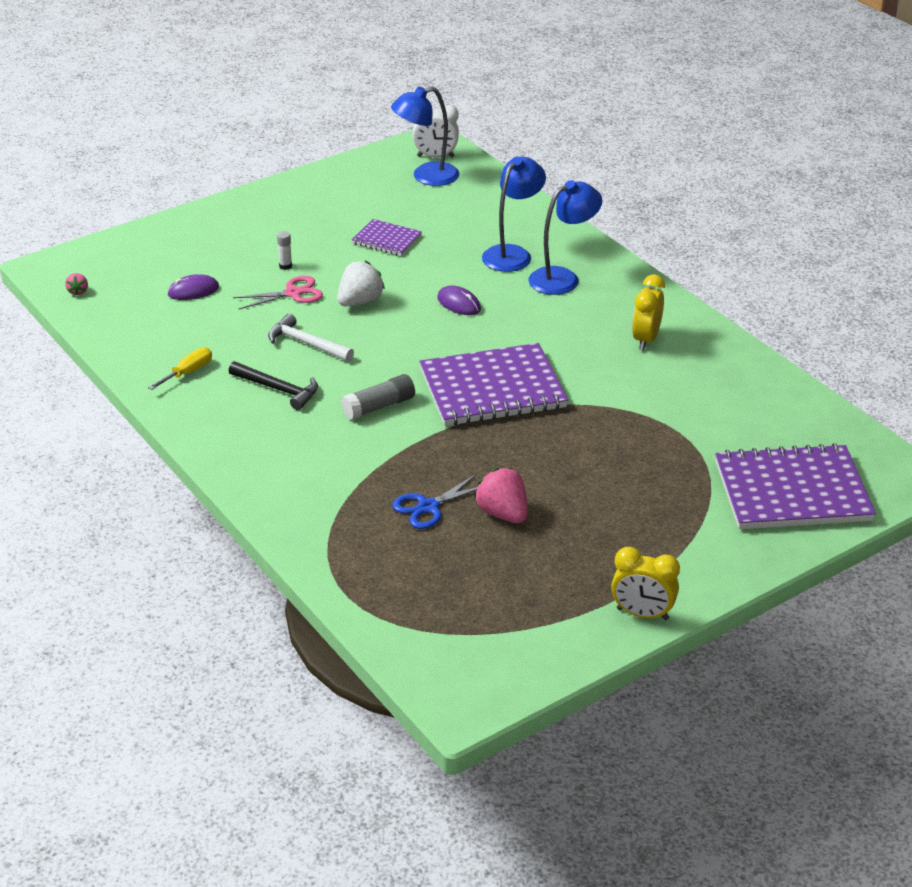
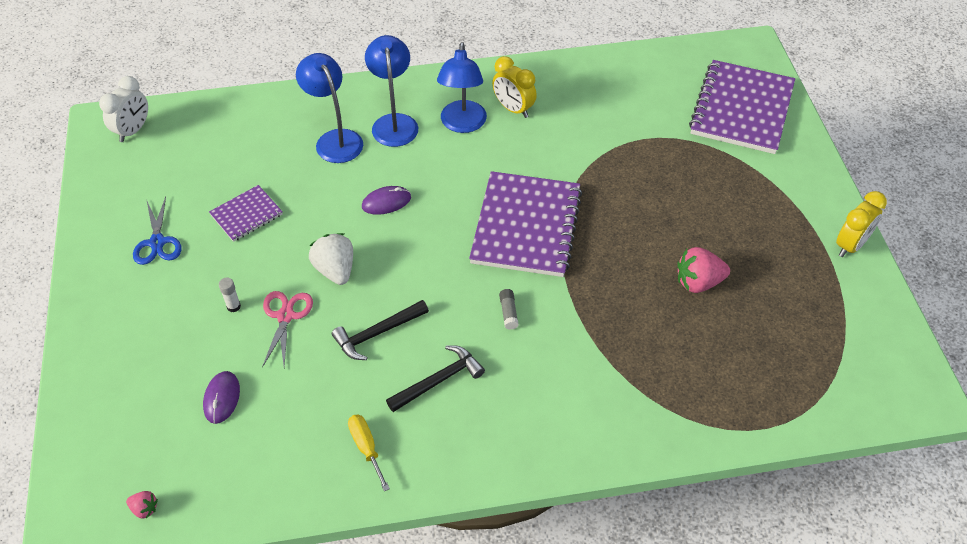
camera: 65 degrees left, 15 degrees up
white hammer [268,314,354,362] -> black hammer [332,300,429,360]
grey glue stick [341,374,415,420] -> grey glue stick [499,289,519,330], size x0.58
blue lamp [391,87,459,186] -> blue lamp moved to [437,42,487,133]
blue scissors [392,474,478,529] -> blue scissors moved to [133,196,181,265]

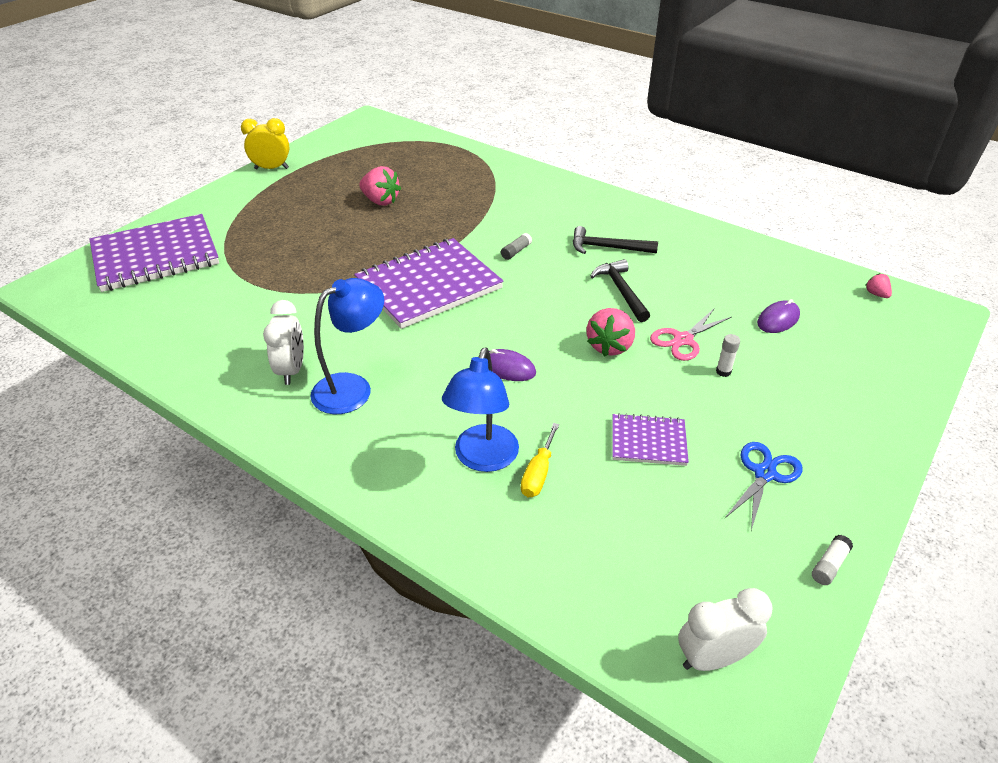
camera: 135 degrees left, 10 degrees down
white strawberry [309,233,353,285] -> pink strawberry [587,308,635,357]
black hammer [332,300,429,360] -> black hammer turned 120 degrees counterclockwise [590,259,650,322]
yellow screwdriver [348,414,390,491] -> yellow screwdriver moved to [521,423,559,497]
blue lamp [365,35,418,147] -> none
yellow clock [492,56,537,118] -> white clock [263,300,304,385]
none -> white glue stick [812,535,853,585]

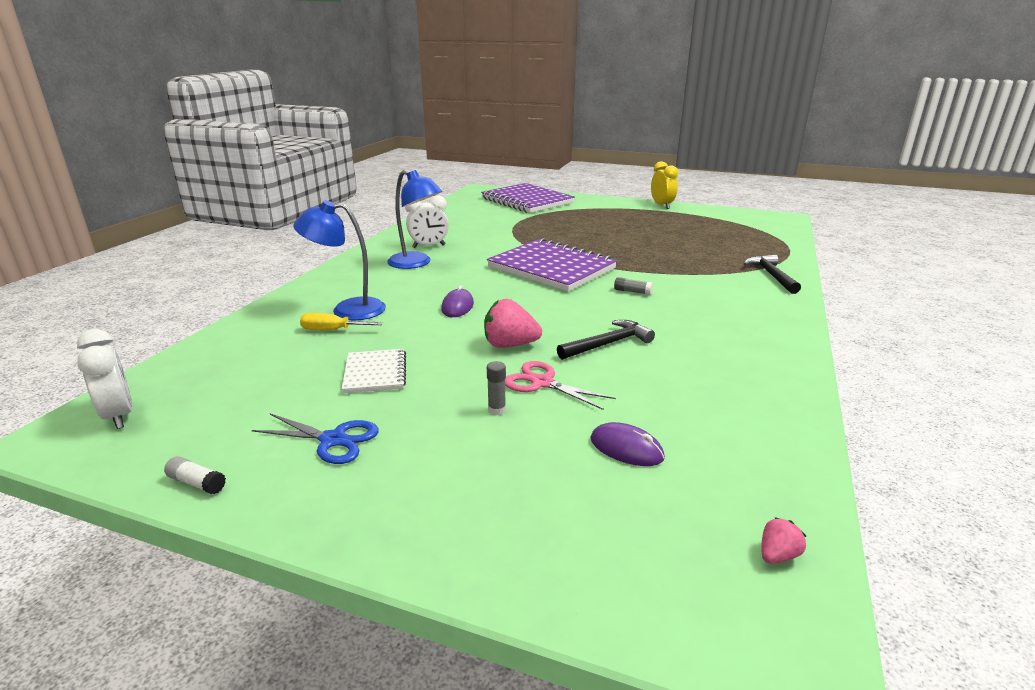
camera: 75 degrees right, 15 degrees down
pink strawberry [359,166,401,206] -> none
black hammer [573,226,658,254] -> black hammer moved to [743,255,801,294]
purple notebook [612,413,689,466] -> white notebook [342,349,406,393]
white glue stick [716,334,740,377] -> grey glue stick [487,361,506,415]

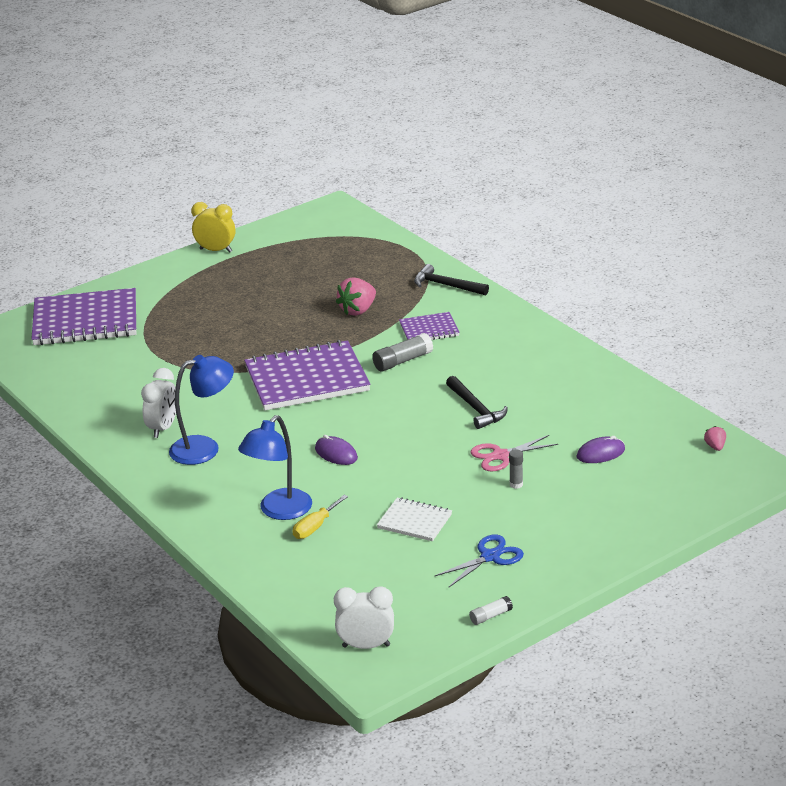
camera: 55 degrees left, 5 degrees up
pink strawberry [484,299,542,348] -> pink strawberry moved to [336,277,376,316]
black hammer [557,320,655,360] -> black hammer turned 150 degrees clockwise [446,376,508,429]
grey glue stick [614,277,653,295] -> grey glue stick [372,333,433,371], size x1.71
none -> purple notebook [399,312,460,340]

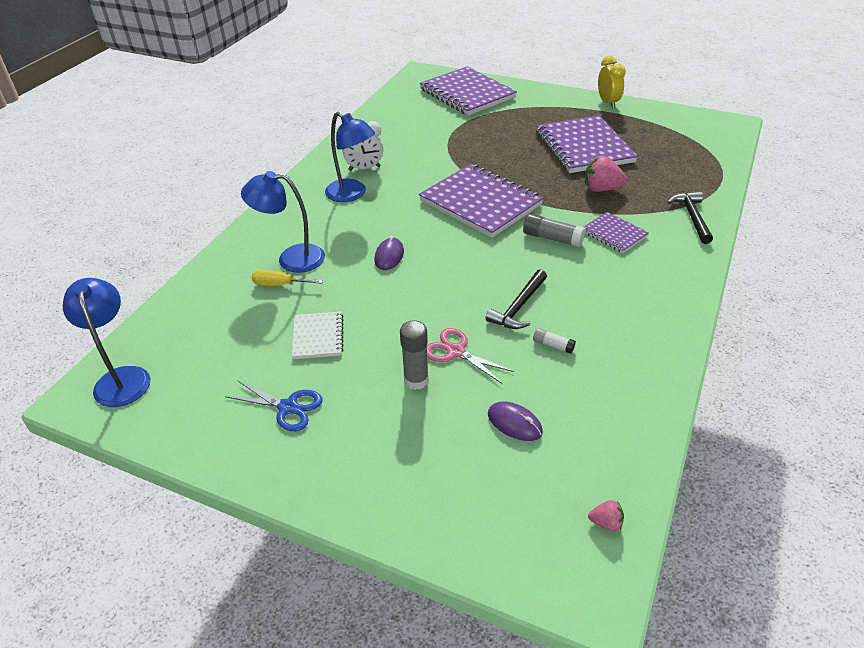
camera: 60 degrees right, 10 degrees up
white clock [334,586,394,649] -> blue lamp [63,278,150,407]
white glue stick [469,596,513,625] -> white glue stick moved to [533,328,576,354]
grey glue stick [509,449,523,489] -> grey glue stick [400,320,429,390], size x1.71
pink strawberry [704,426,726,451] -> pink strawberry turned 45 degrees clockwise [588,500,624,531]
none -> purple notebook [536,115,638,173]

